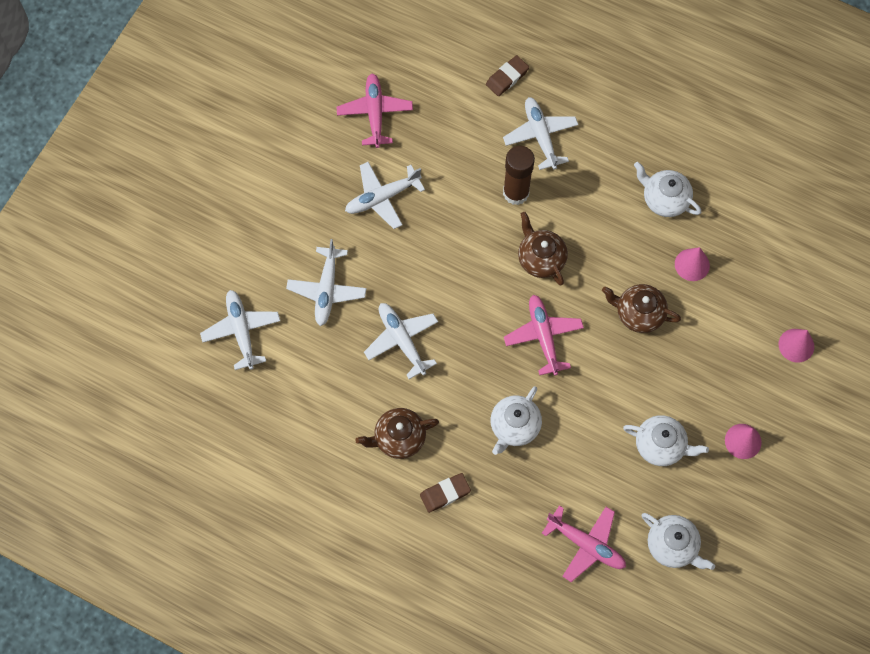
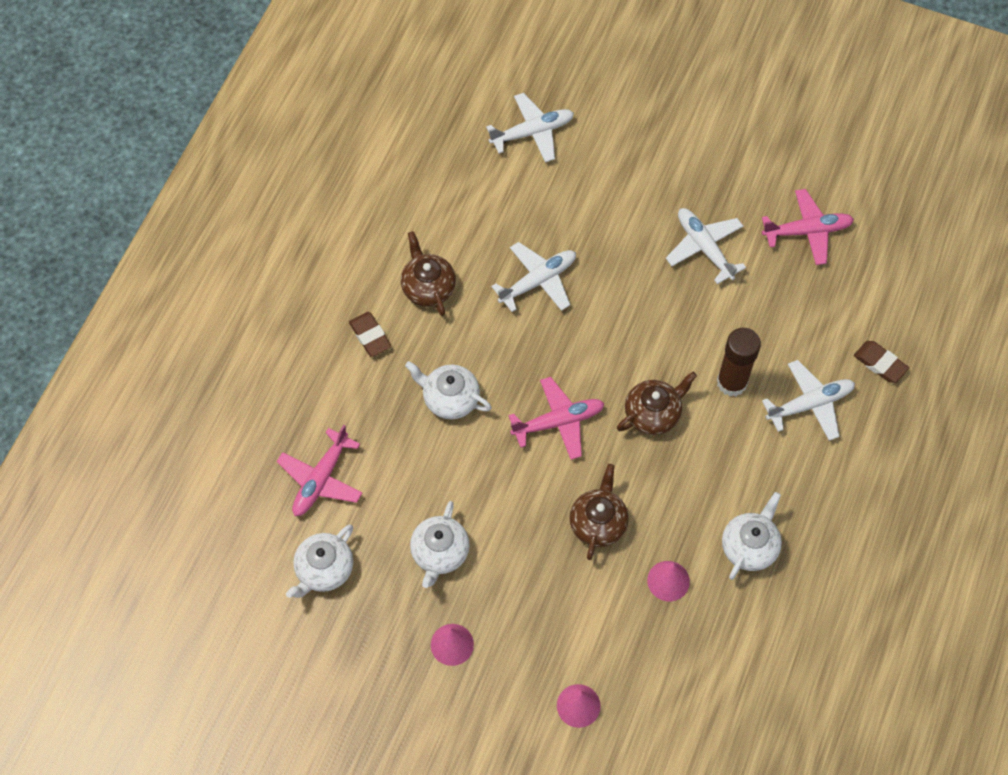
camera: 85 degrees right, 5 degrees down
white plane [286,239,366,326] -> none

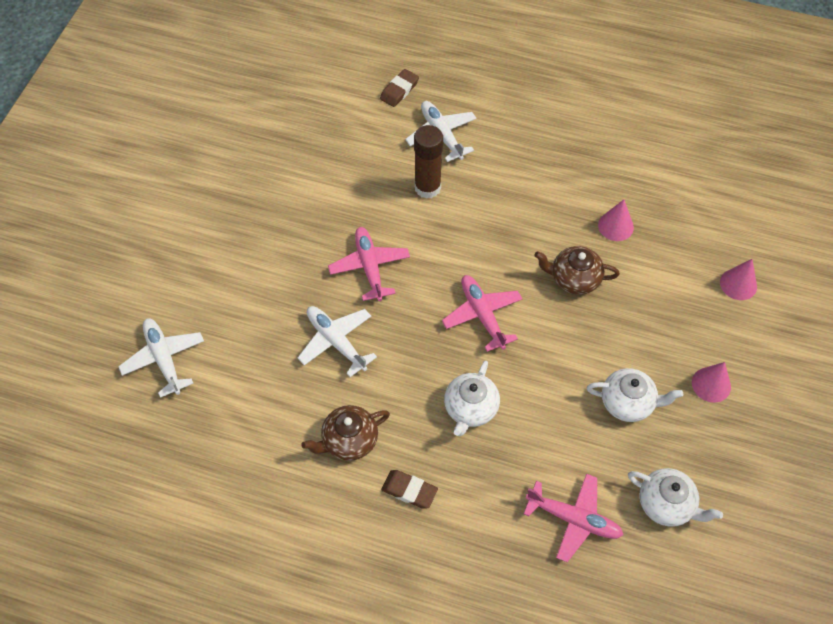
camera: 95 degrees left, 5 degrees down
brown eraser [349,312,392,357] -> brown eraser turned 60 degrees clockwise [381,470,438,509]
brown teapot [617,372,697,435] -> none
white plane [666,208,746,284] -> none
white teapot [722,492,782,580] -> none
pink plane [762,189,854,265] -> pink plane moved to [328,227,410,301]

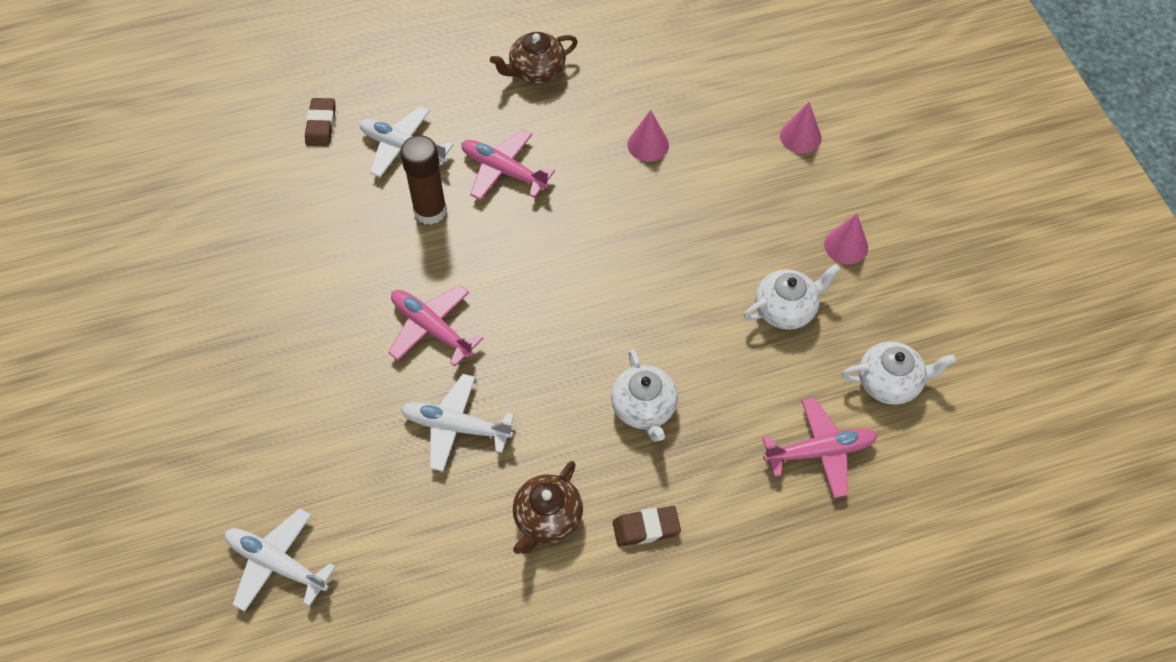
camera: 35 degrees left, 0 degrees up
pink plane [442,275,522,352] -> pink plane moved to [461,129,555,200]
brown teapot [534,246,620,295] -> brown teapot moved to [490,32,578,84]

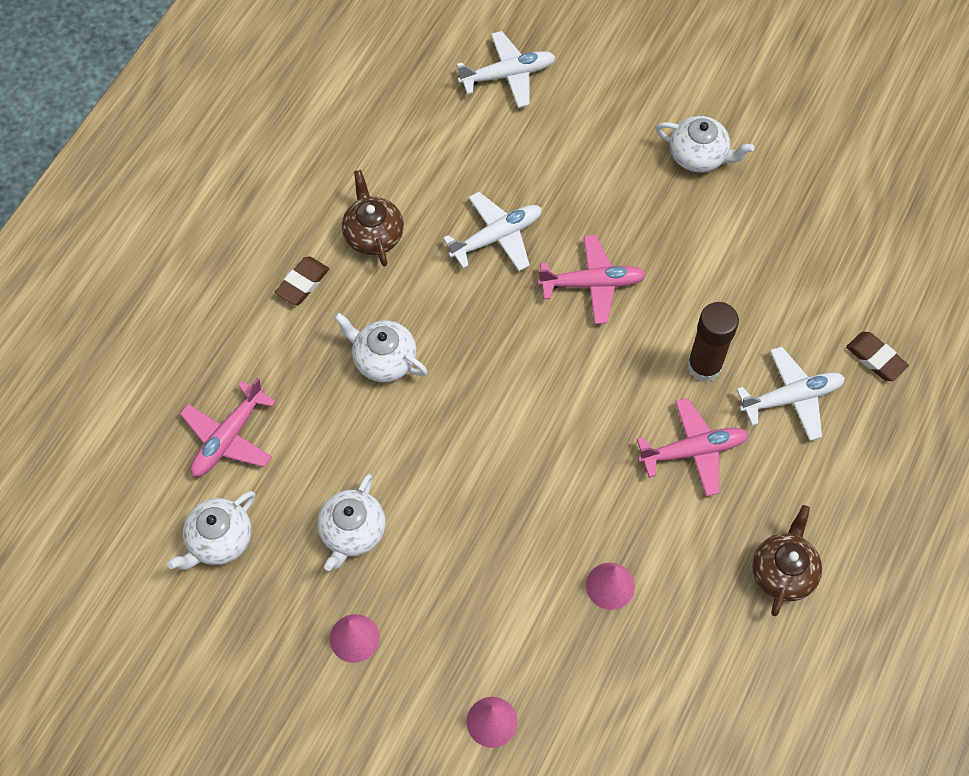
camera: 135 degrees right, 5 degrees up
none -> white teapot [655,116,754,172]

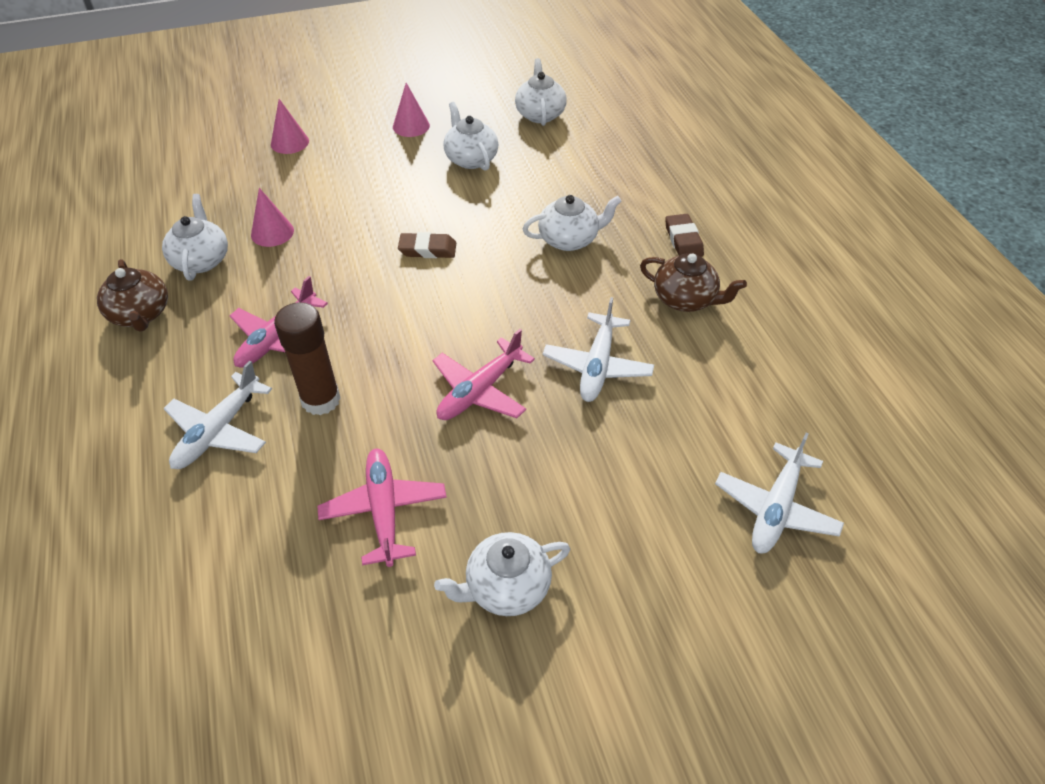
camera: 135 degrees right, 15 degrees down
pink plane [180,378,276,477] -> pink plane moved to [318,448,447,567]
brown eraser [846,332,909,381] -> brown eraser moved to [398,232,456,258]
none -> white teapot [162,194,228,281]

